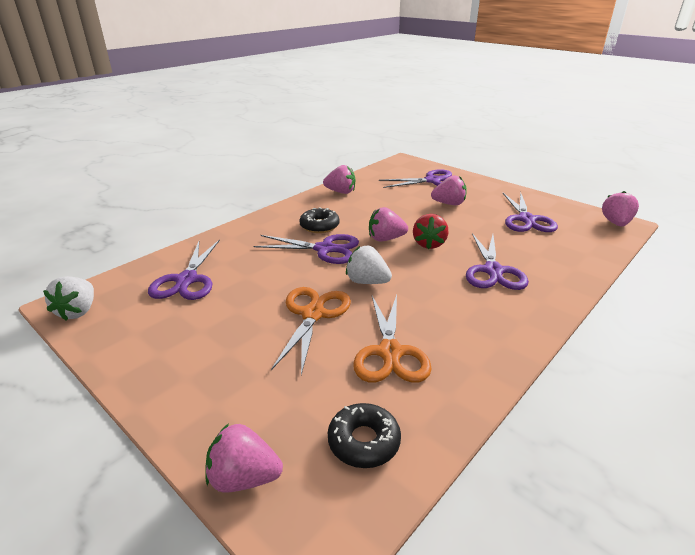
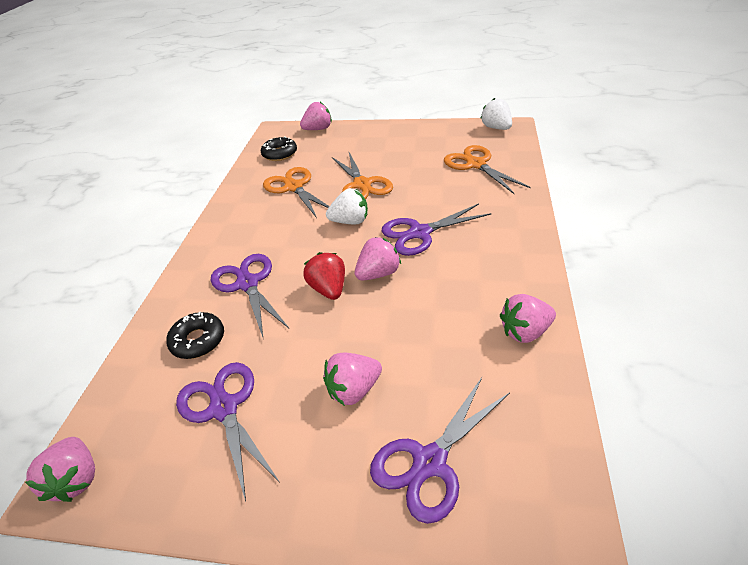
camera: 150 degrees right, 10 degrees up
purple scissors [148,239,220,300] -> orange scissors [444,145,530,194]
black donut [299,207,340,233] -> black donut moved to [166,312,224,359]

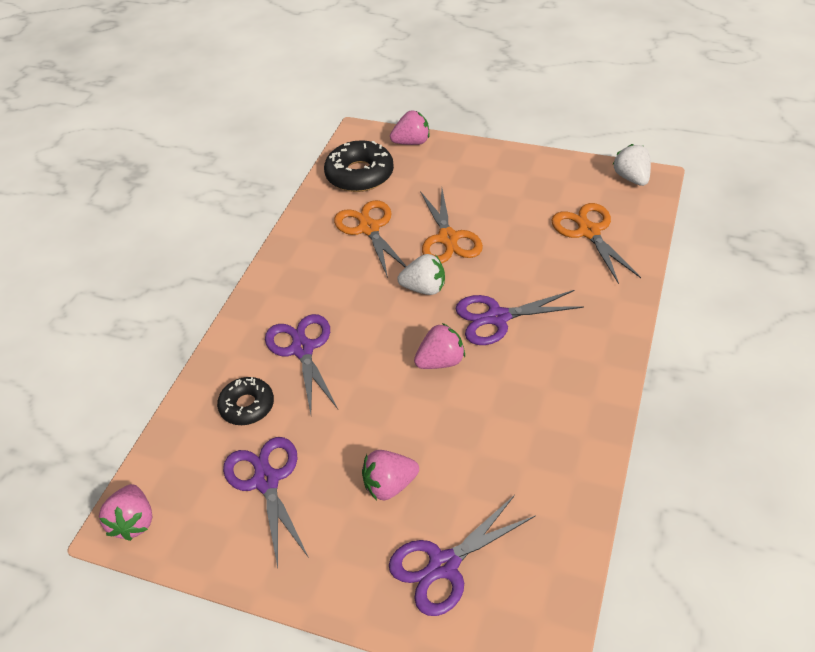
camera: 10 degrees right, 5 degrees up
black donut [261,136,297,161] -> black donut [324,140,394,192], size x1.58
red strawberry [303,252,345,300] -> none
pink strawberry [500,294,556,343] -> none

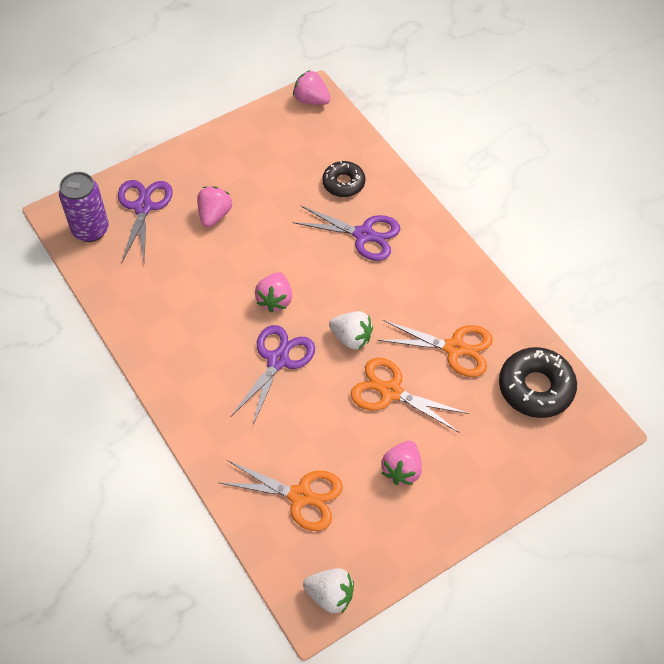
camera: 125 degrees right, 10 degrees up
purple scissors [223,437,309,568] -> none
pink strawberry [390,110,429,145] -> pink strawberry moved to [381,441,422,485]
white strawberry [397,254,445,295] -> white strawberry turned 105 degrees counterclockwise [329,311,373,349]
none -> purple can [59,172,109,242]

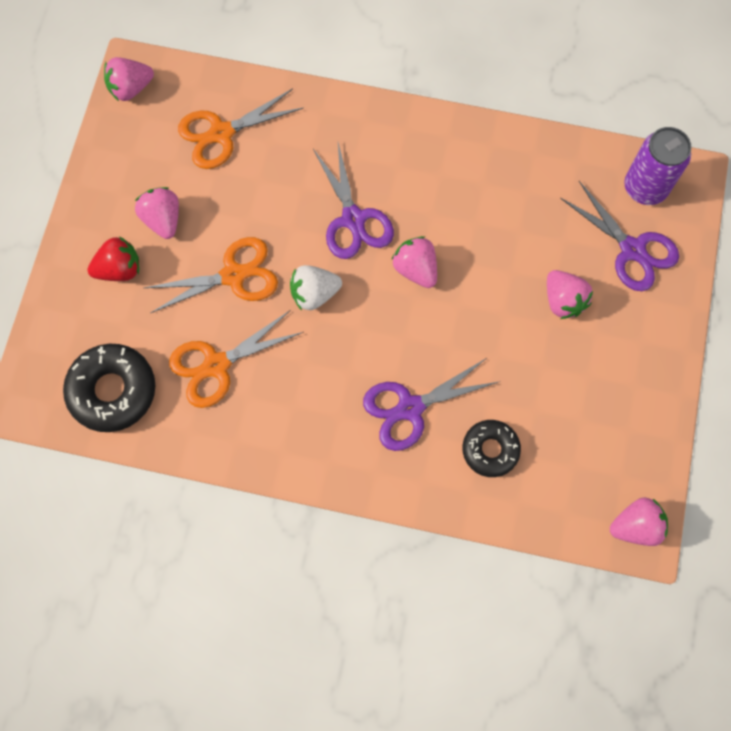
camera: 135 degrees right, 15 degrees up
white strawberry [303,568,354,614] -> pink strawberry [104,57,154,101]
none -> red strawberry [87,236,139,281]

